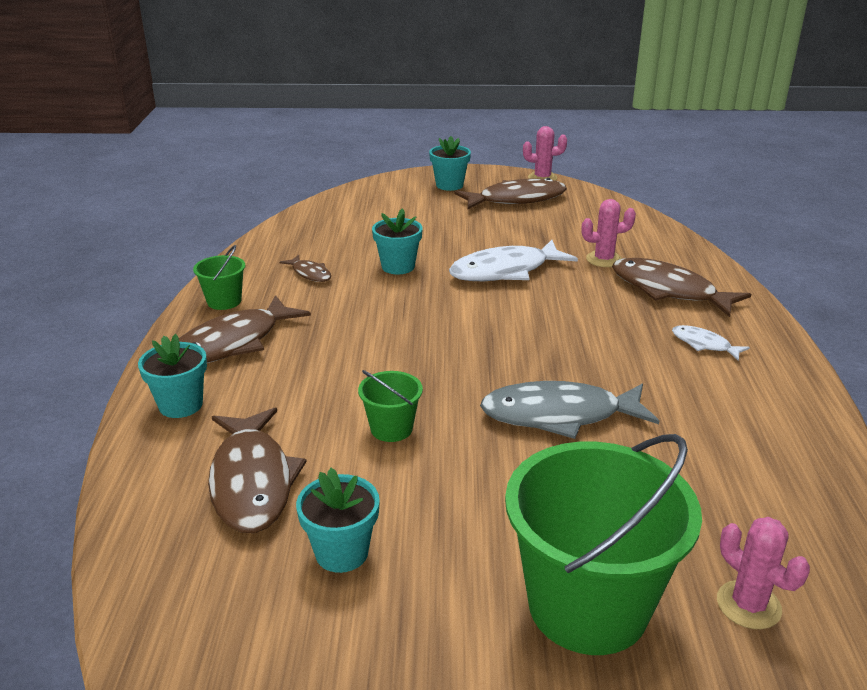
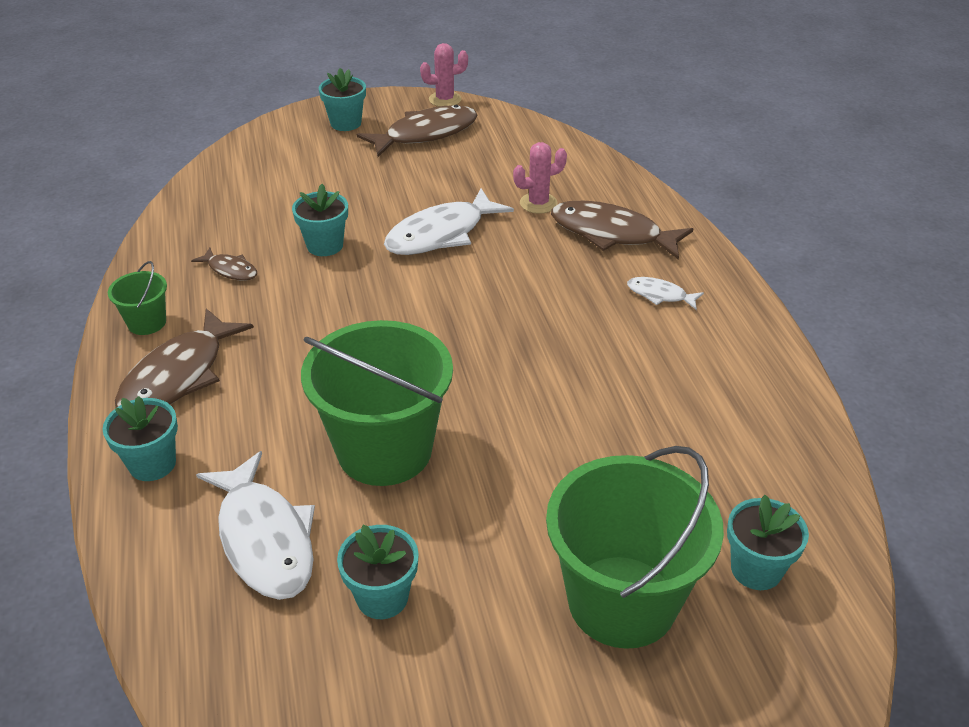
camera: 15 degrees left, 10 degrees up
brown fish [208,408,307,533] -> white fish [196,451,315,600]
green bucket [358,370,423,442] -> green bucket [301,320,453,486], size x2.21
grey fish [480,381,659,439] -> none
pink cactus [717,517,810,629] -> turquoise flower pot [727,495,809,590]

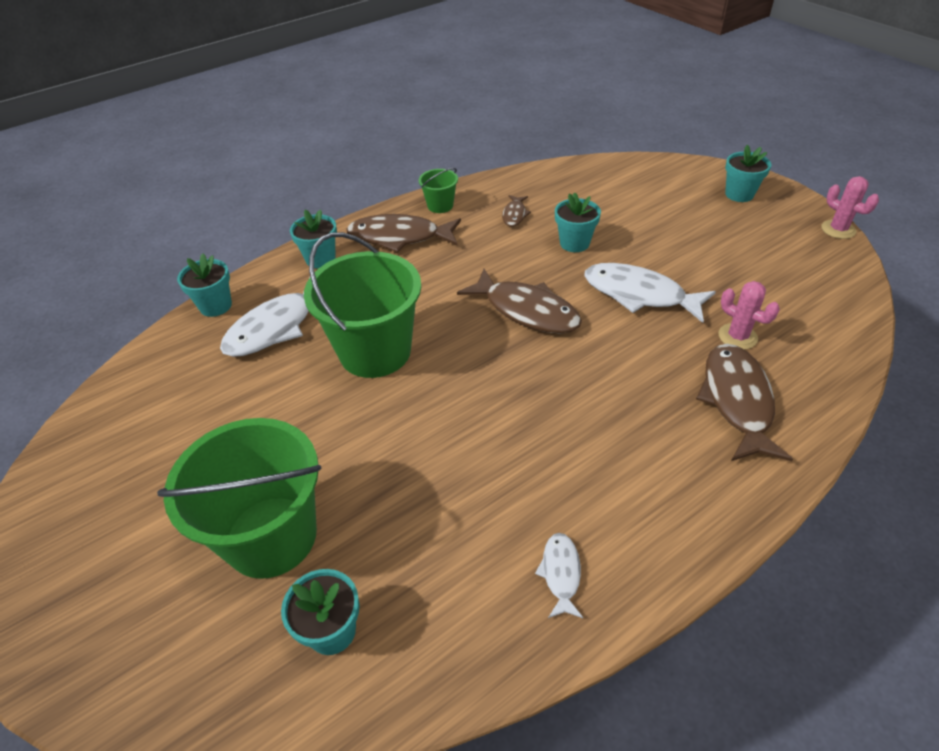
camera: 70 degrees right, 5 degrees up
turquoise flower pot [337,525,419,619] -> turquoise flower pot moved to [177,254,232,317]
brown fish [357,105,477,157] -> brown fish moved to [457,269,582,334]
white fish [627,277,704,310] -> white fish moved to [535,533,583,618]

